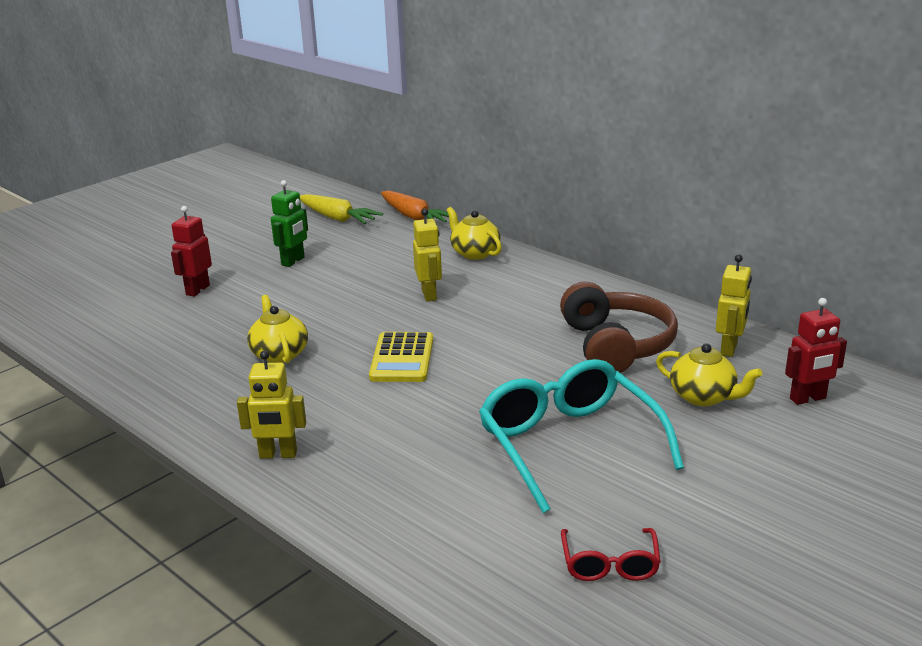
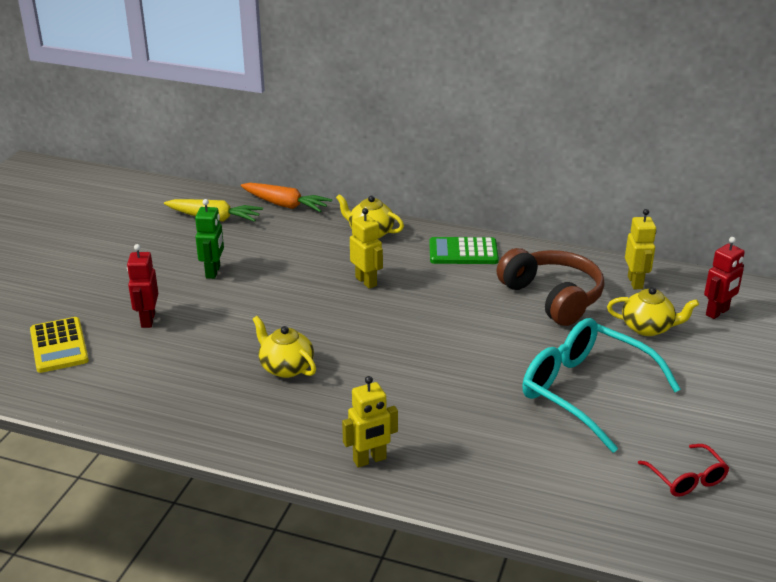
camera: 25 degrees left, 5 degrees up
yellow calculator [369,332,433,382] -> yellow calculator moved to [30,317,89,373]
none -> green calculator [430,237,499,264]

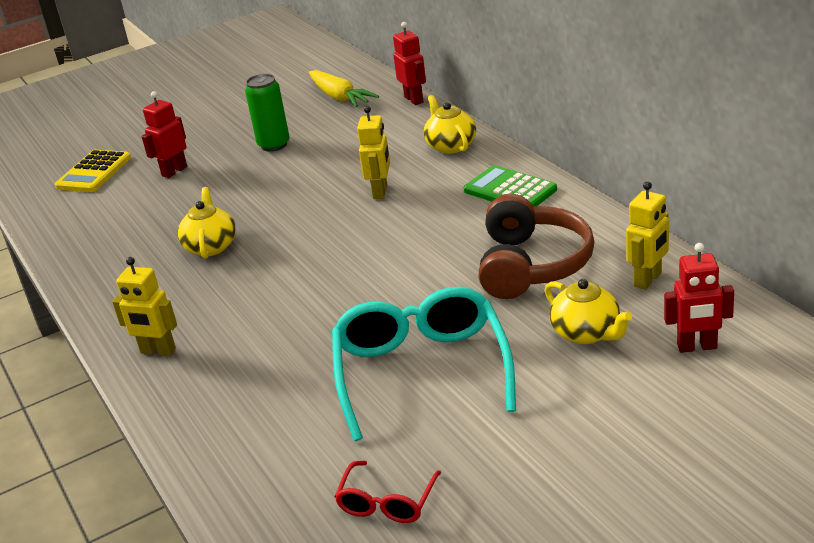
camera: 45 degrees right, 0 degrees up
green robot [195,199,224,279] -> green can [245,74,290,152]
orange carrot [241,183,332,212] -> red robot [393,22,426,105]

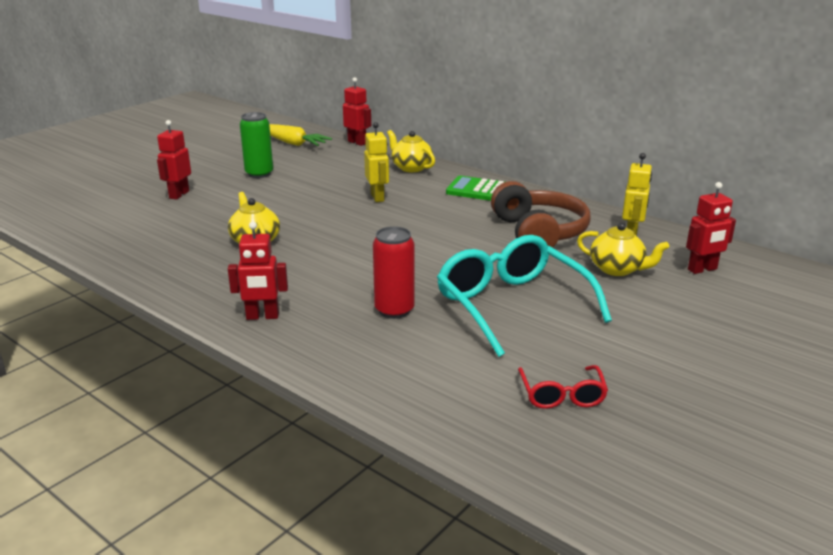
camera: 25 degrees left, 5 degrees down
yellow calculator [55,150,131,192] -> none
yellow robot [112,257,177,356] -> red robot [228,222,288,320]
none -> red can [373,226,415,319]

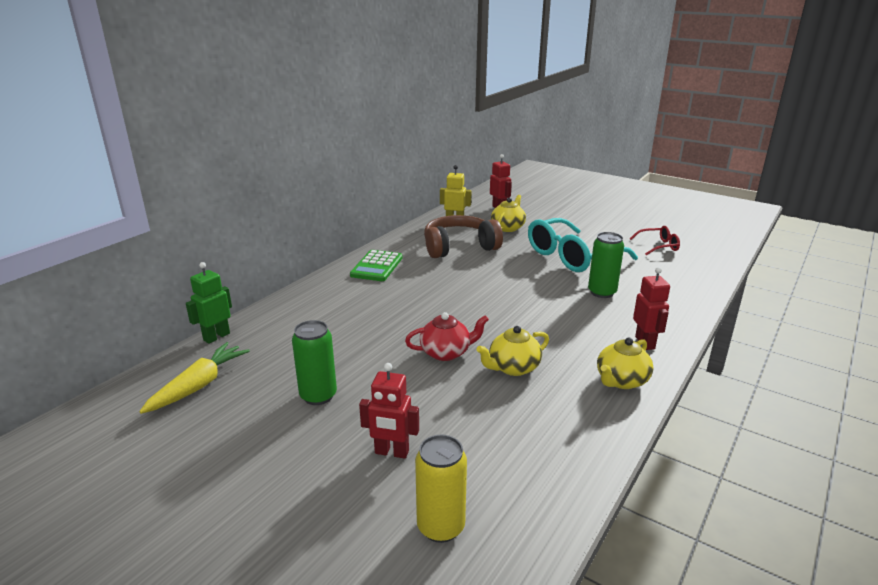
camera: 95 degrees left, 0 degrees up
red robot [343,77,371,146] -> green robot [186,262,232,344]
yellow robot [364,122,389,202] -> none
red can [373,226,415,319] -> green can [588,232,624,298]
yellow teapot [387,130,435,172] -> yellow teapot moved to [597,338,654,389]
none -> red teapot [405,312,489,361]
none -> yellow can [415,434,467,543]

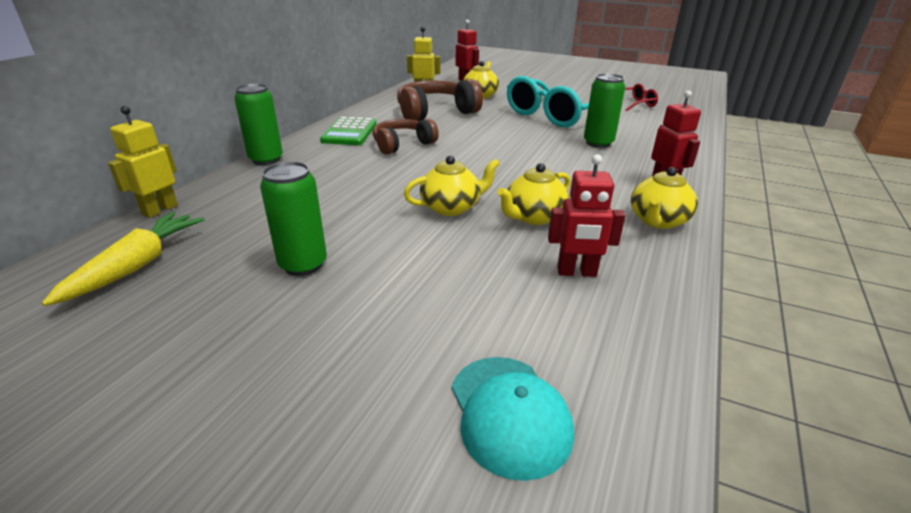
camera: 10 degrees left, 5 degrees up
green robot [186,262,232,344] -> yellow robot [108,106,178,218]
red robot [359,363,419,459] -> red robot moved to [548,154,626,277]
red teapot [405,312,489,361] -> yellow teapot [404,156,500,216]
yellow can [415,434,467,543] -> turquoise cap [452,357,574,481]
none -> green can [234,83,283,165]
none -> brown headphones [373,118,439,155]

